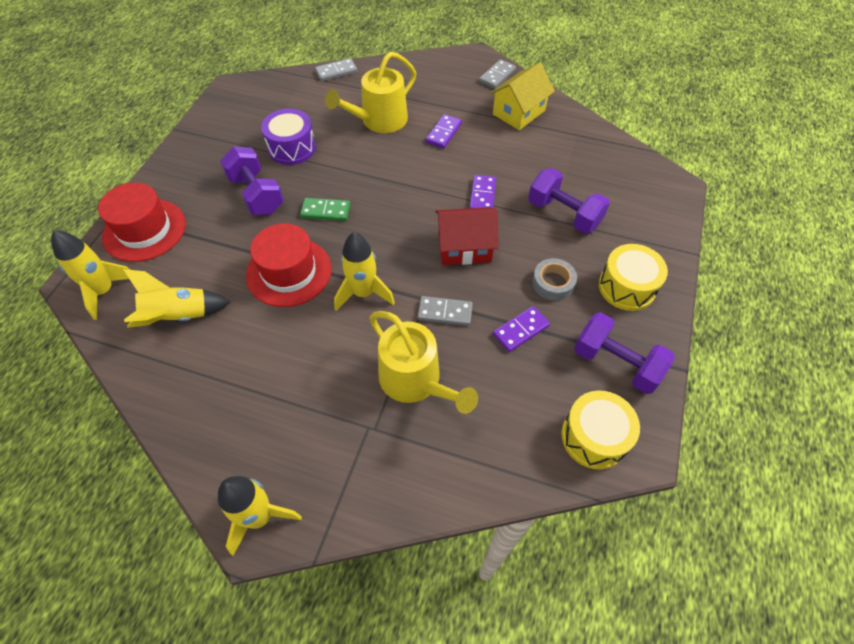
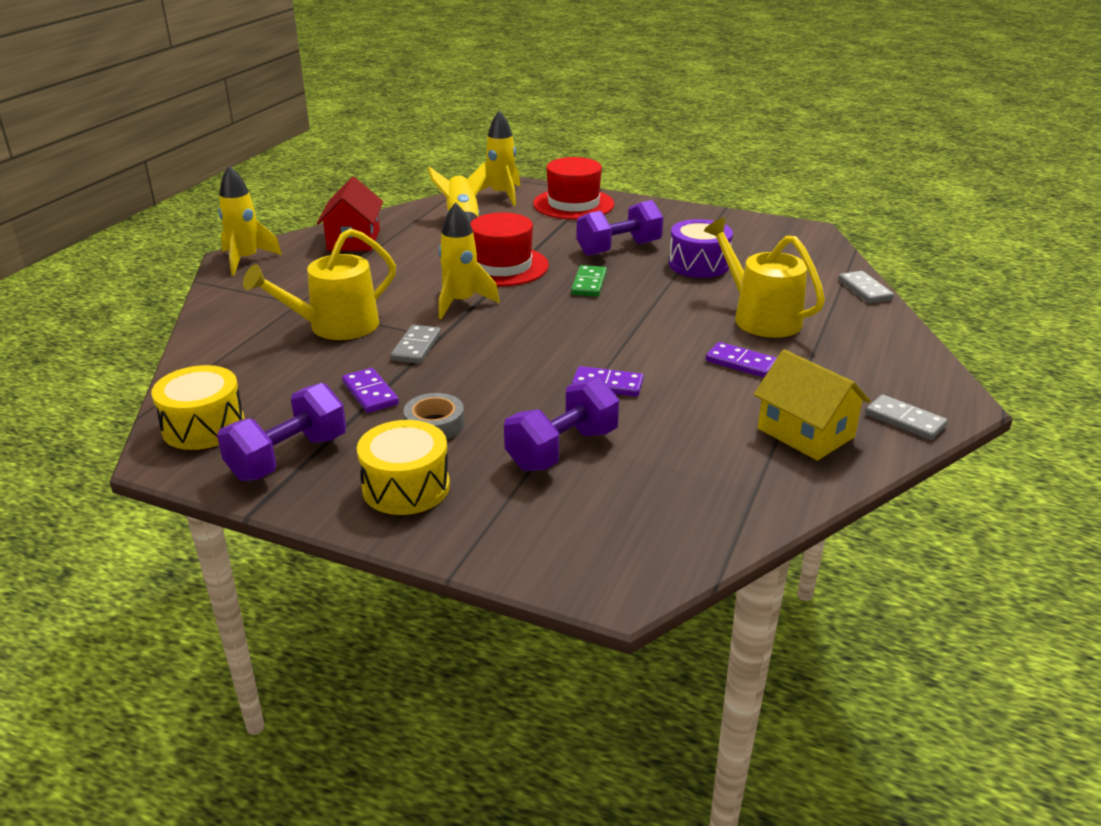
camera: 95 degrees right, 25 degrees down
red house [436,207,499,265] -> red house moved to [317,177,383,251]

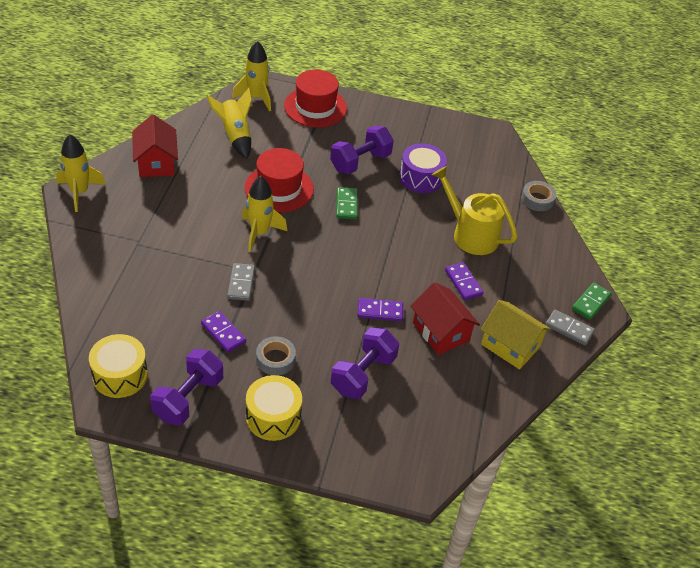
camera: 15 degrees left, 15 degrees up
yellow watering can [243,228,396,340] -> none
purple domino [706,342,777,378] -> purple domino turned 45 degrees clockwise [445,262,484,300]
grey domino [838,271,894,304] -> grey tape [521,181,556,211]
none -> red house [411,282,480,355]
none -> green domino [572,282,612,320]

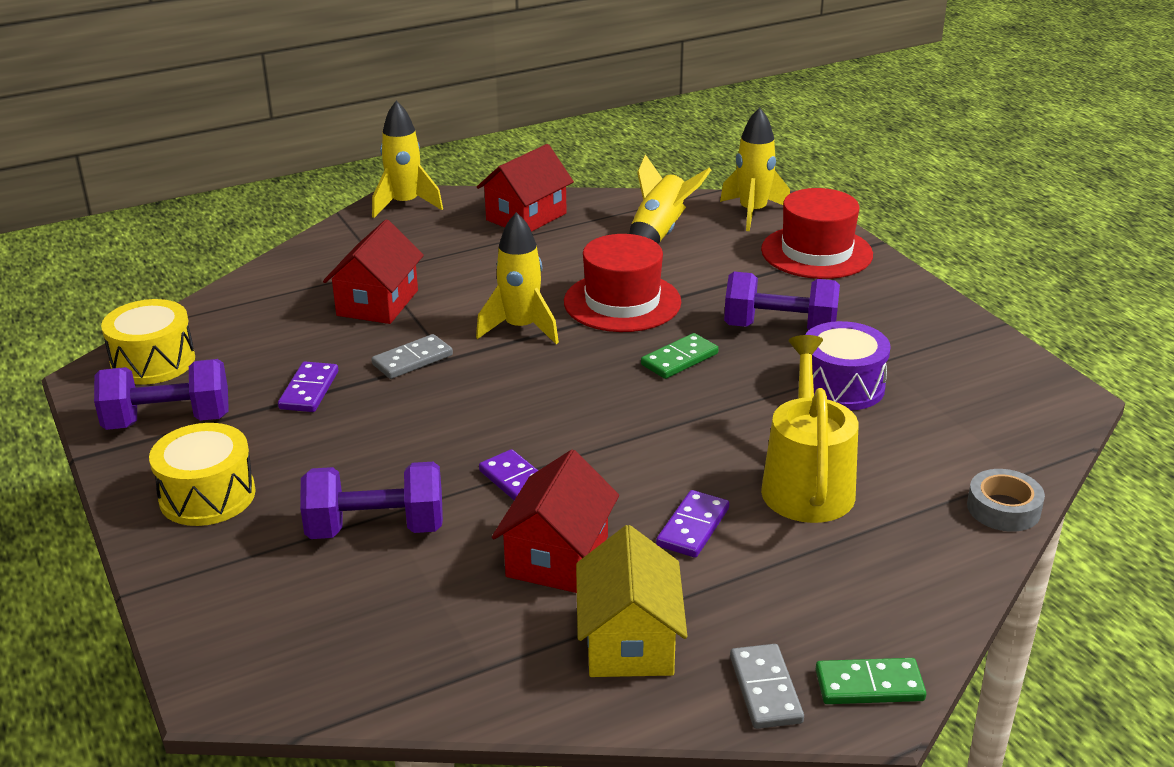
camera: 55 degrees right, 15 degrees down
grey tape [256,336,296,375] -> none
none -> red house [323,220,424,324]

